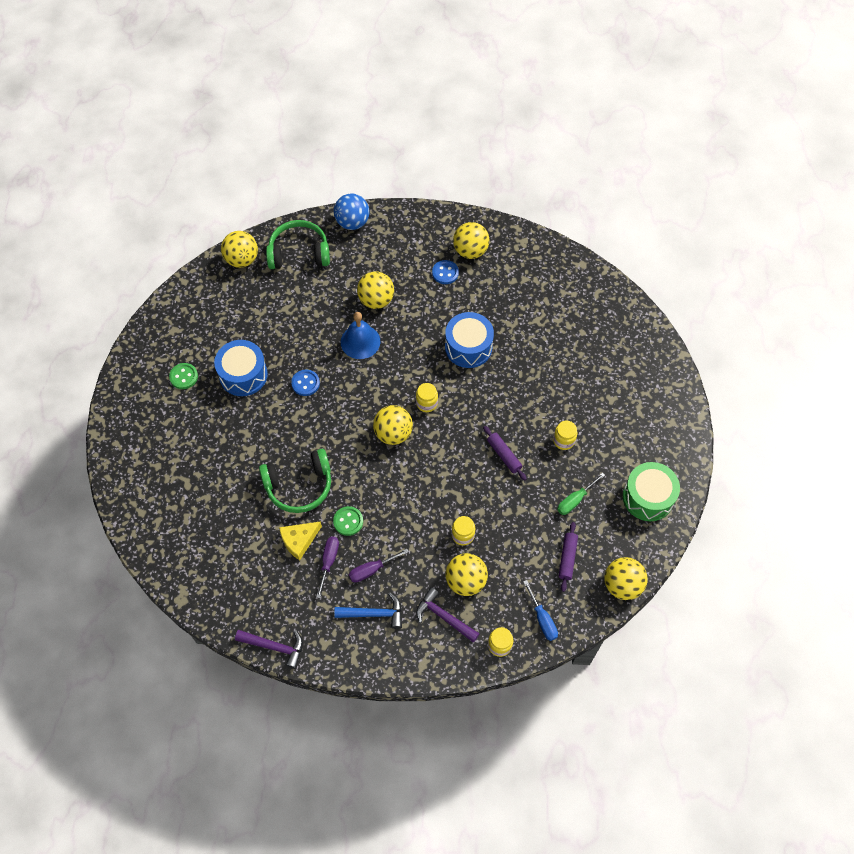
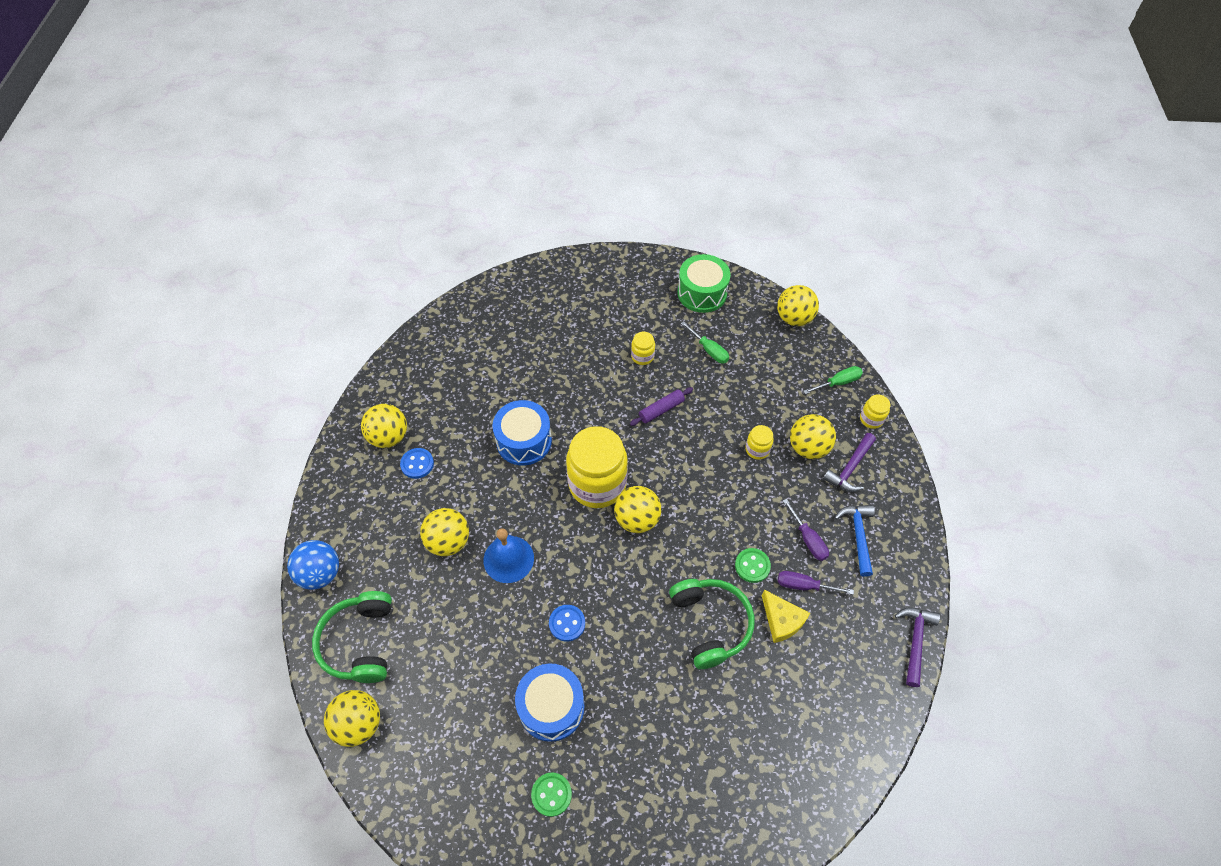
camera: 90 degrees left, 5 degrees down
yellow jar [416,383,438,412] -> yellow jar [566,426,628,508], size x2.29
blue screwdriver [523,580,558,641] -> green screwdriver [804,366,863,394]
purple rolling pin [559,522,578,592] -> none

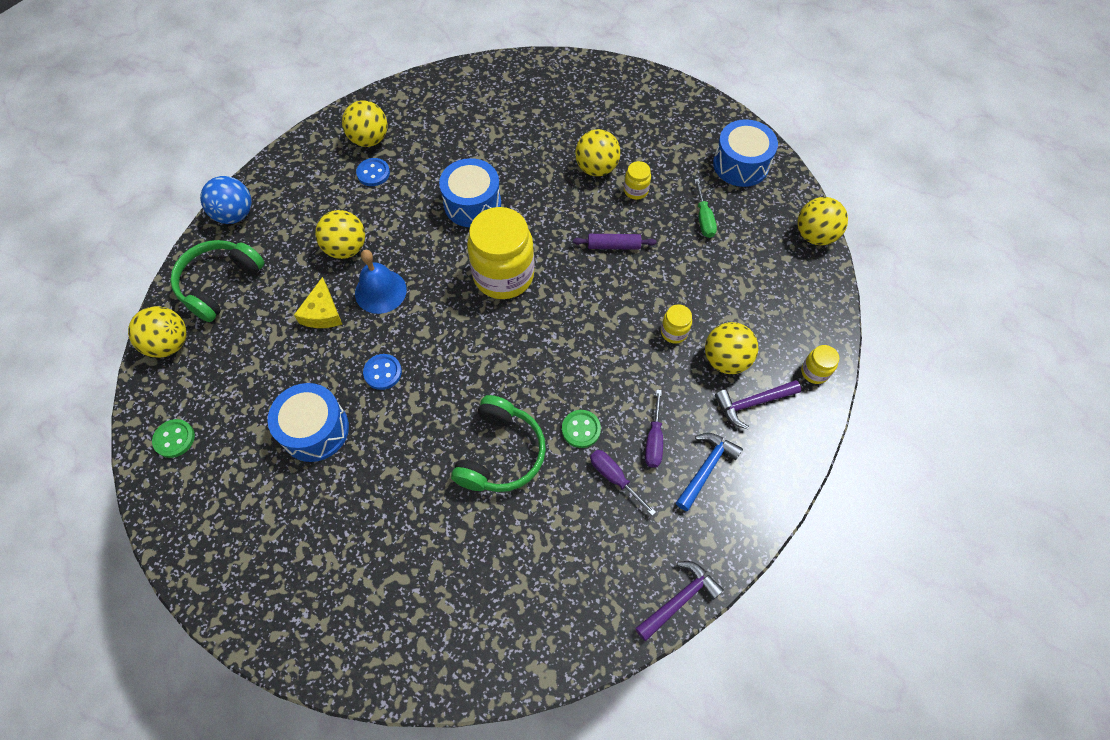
camera: 35 degrees right, 5 degrees up
green button [531,772,572,817] -> green button moved to [152,419,195,458]
yellow ball [614,486,661,533] -> yellow ball moved to [575,129,621,176]
green drum [677,254,731,313] -> blue drum [713,119,778,187]
yellow cheese [762,590,810,643] -> yellow cheese moved to [294,277,342,328]
green screwdriver [804,366,863,394] -> none

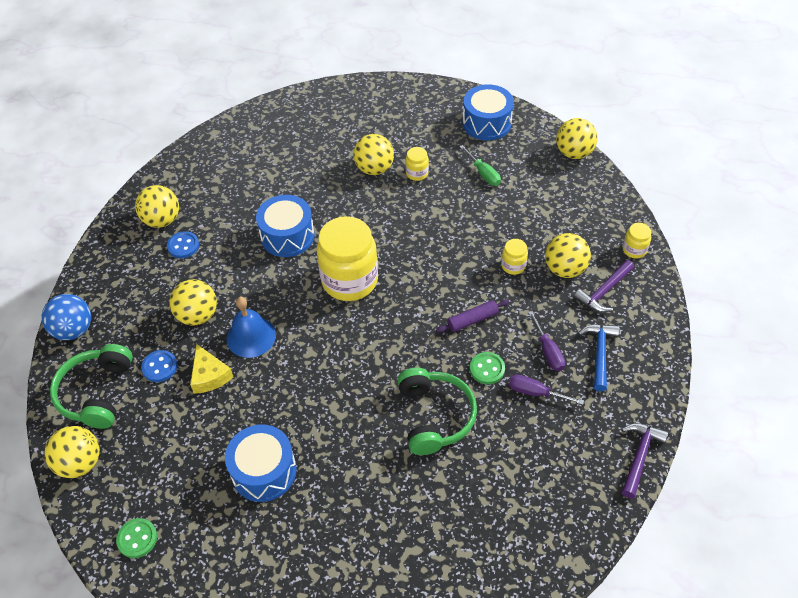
camera: 25 degrees left, 10 degrees down
blue button [363,354,402,390] -> blue button moved to [141,350,177,382]
purple rolling pin [573,234,656,250] -> purple rolling pin moved to [436,299,509,333]

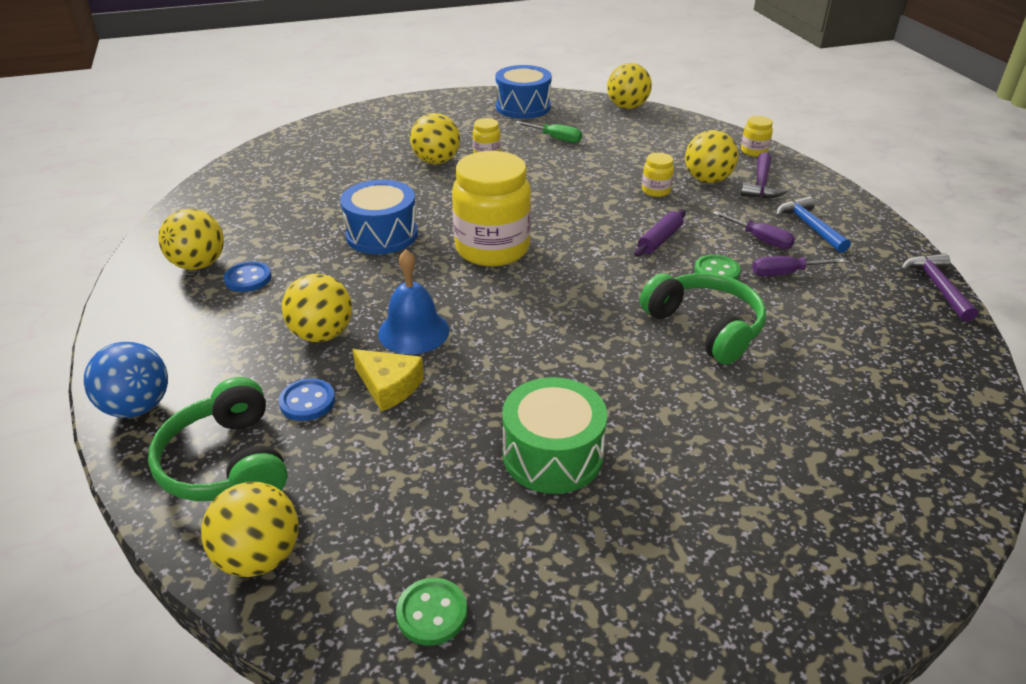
camera: 30 degrees left, 15 degrees down
blue drum [225,425,297,502] -> green drum [502,377,607,494]

